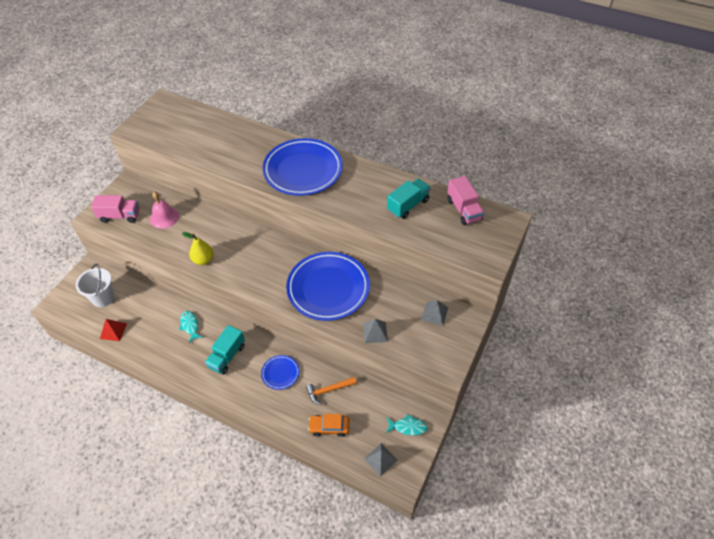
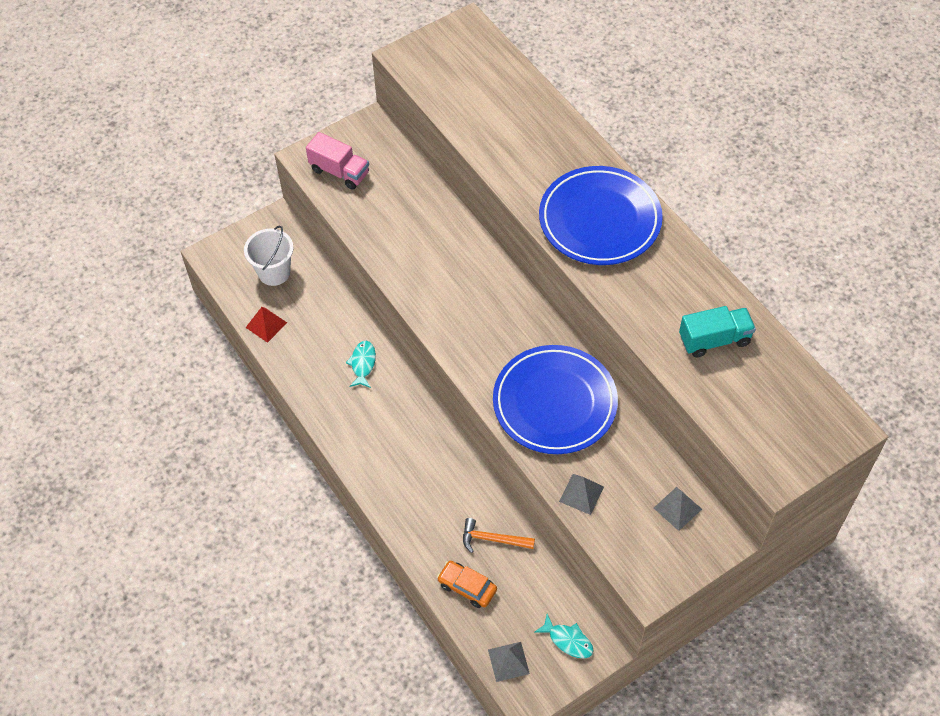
camera: 30 degrees right, 5 degrees up
pink bell [150,192,179,229] -> none
yellow pear [182,232,214,265] -> none
turquoise truck [205,325,245,375] -> none
blue plate [261,355,299,390] -> none
pink truck [447,176,484,225] -> none

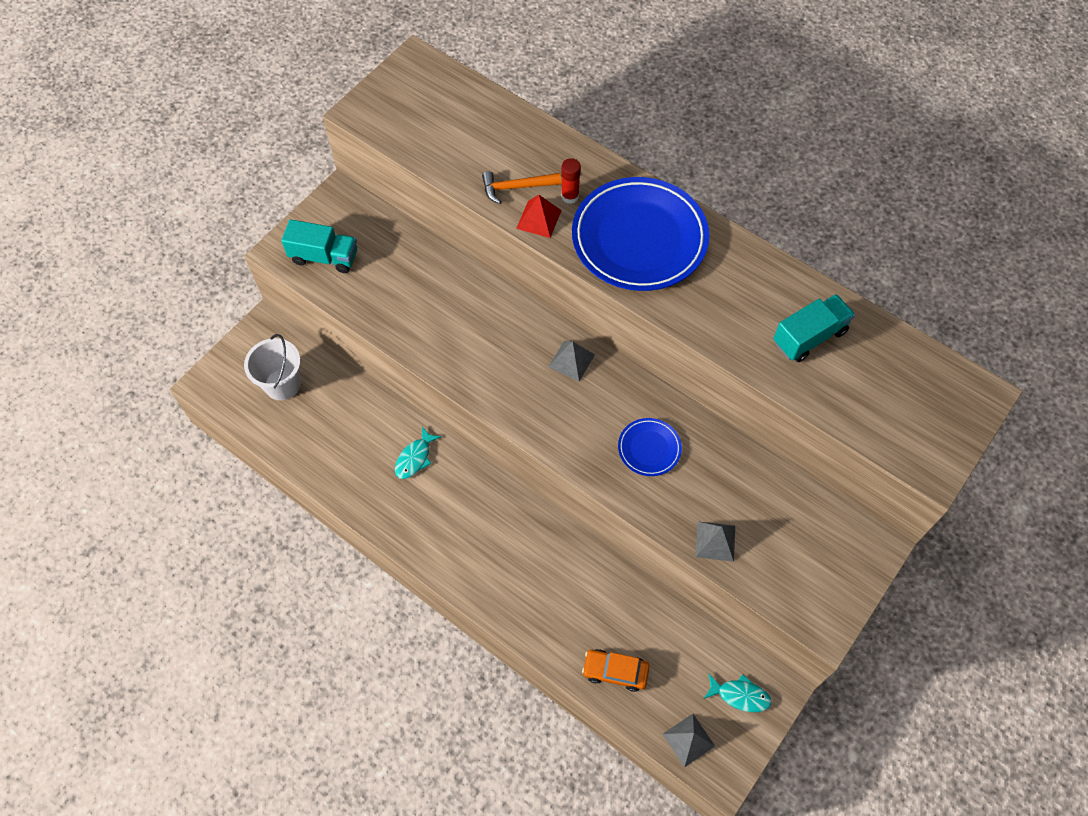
camera: 20 degrees left, 5 degrees up
red pyramid [245,307,287,343] -> red pyramid moved to [516,195,562,238]
pink truck [306,132,369,190] -> turquoise truck [281,219,357,273]
turquoise fish [346,341,376,388] -> turquoise fish turned 135 degrees counterclockwise [395,427,441,479]
orange hammer [463,518,535,553] -> orange hammer moved to [482,171,561,204]
blue plate [493,345,618,454] -> blue plate [618,418,682,476], size x0.46
grey pyramid [654,487,702,531] -> grey pyramid moved to [548,340,595,381]
none -> red glue stick [561,158,581,204]

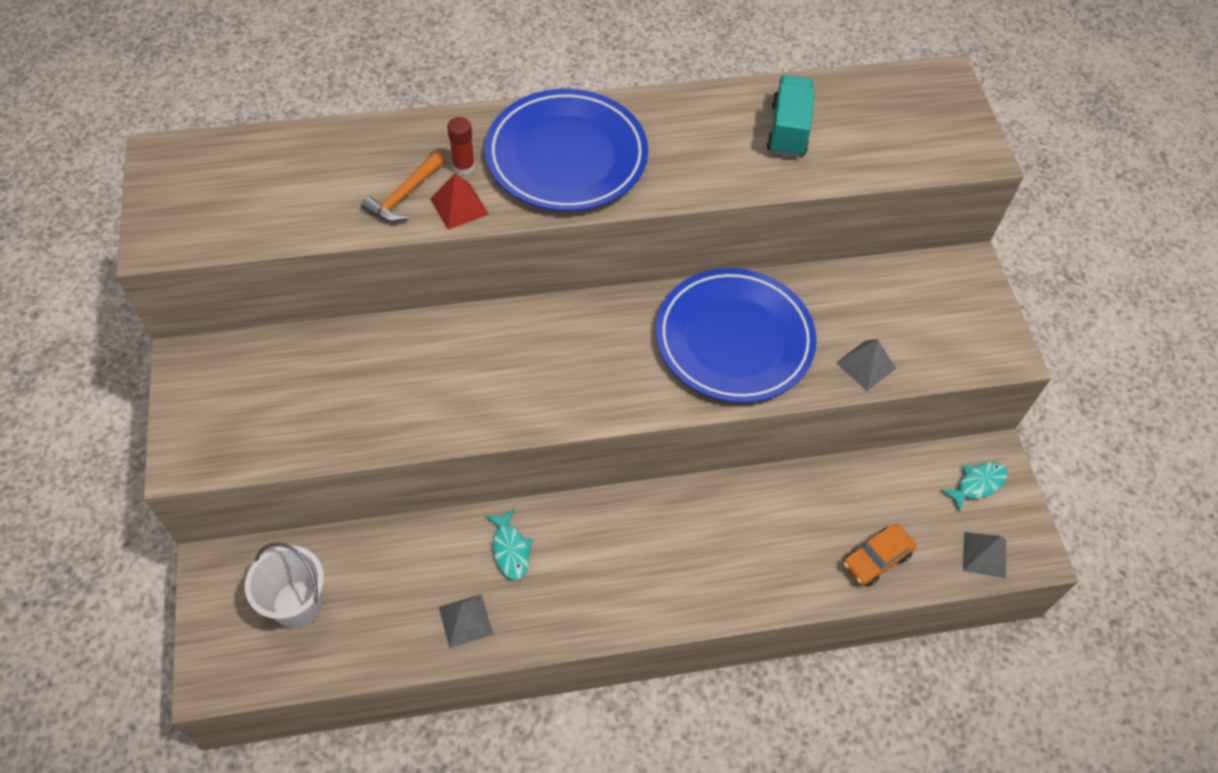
camera: 50 degrees left, 5 degrees down
turquoise truck [281,219,357,273] -> none
grey pyramid [548,340,595,381] -> grey pyramid moved to [439,594,493,648]
blue plate [618,418,682,476] -> blue plate [656,268,817,403], size x2.16

